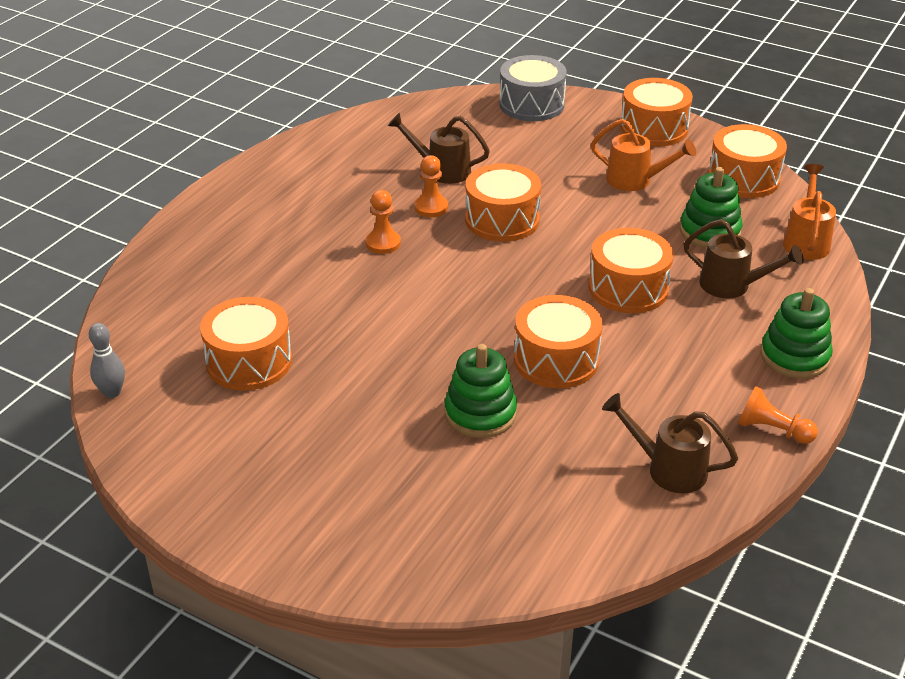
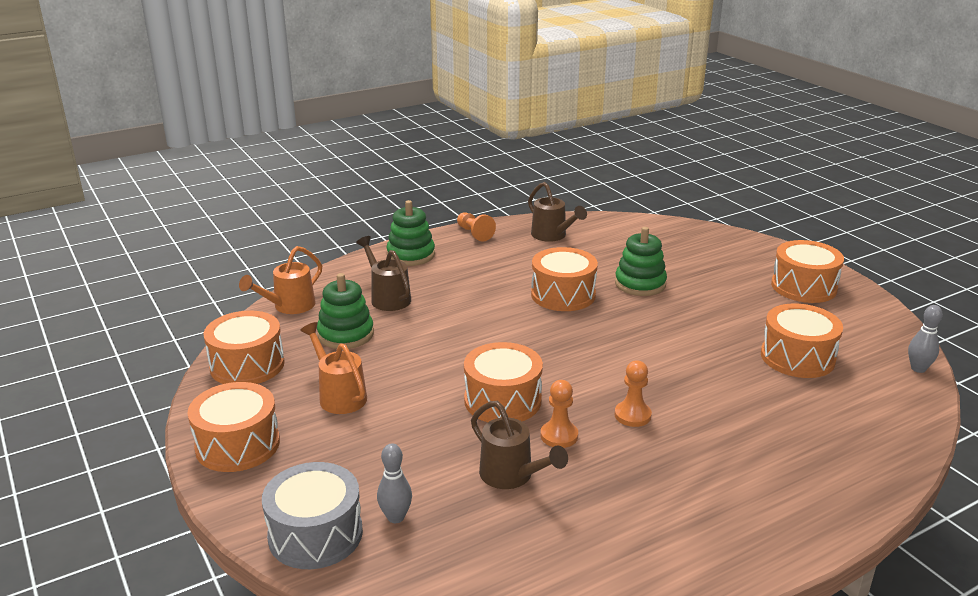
camera: 150 degrees left, 10 degrees down
orange drum [589,228,674,313] -> orange drum moved to [771,240,844,303]
none -> grey bowling pin [377,443,412,523]

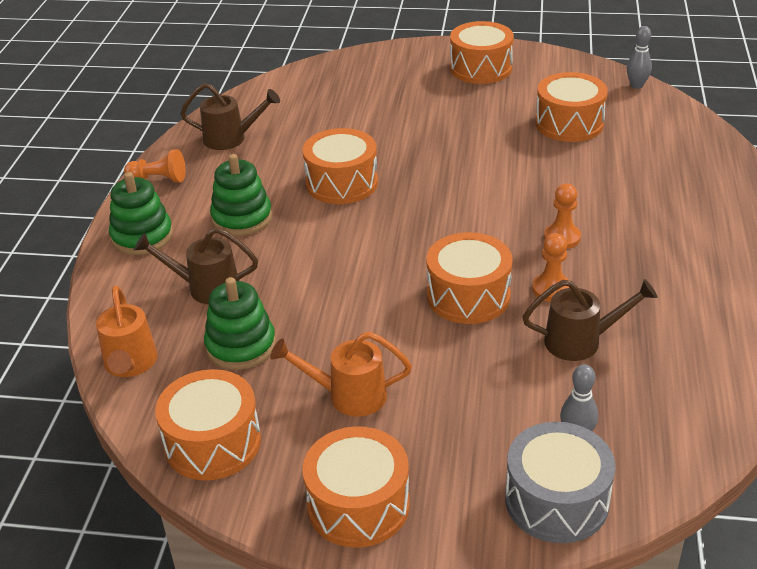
camera: 50 degrees left, 10 degrees up
green stacking toy [615,227,667,296] -> green stacking toy moved to [210,154,272,236]

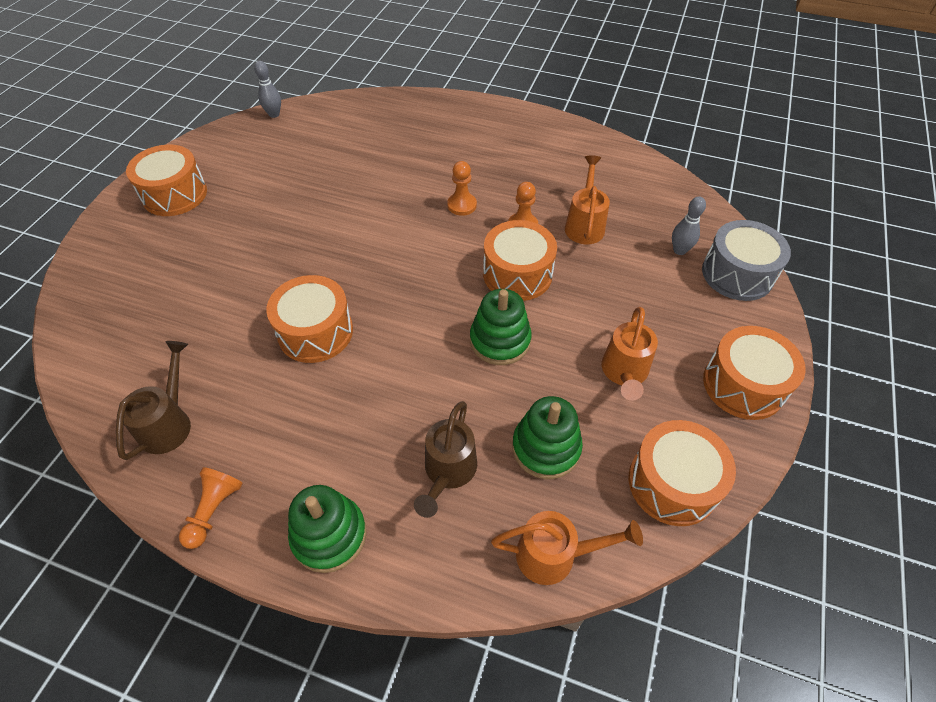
camera: 80 degrees left, 15 degrees up
green stacking toy [210,154,272,236] -> green stacking toy moved to [470,289,532,365]
brown watering can [522,279,658,361] -> orange watering can [565,155,610,244]
orange drum [535,72,608,142] -> none

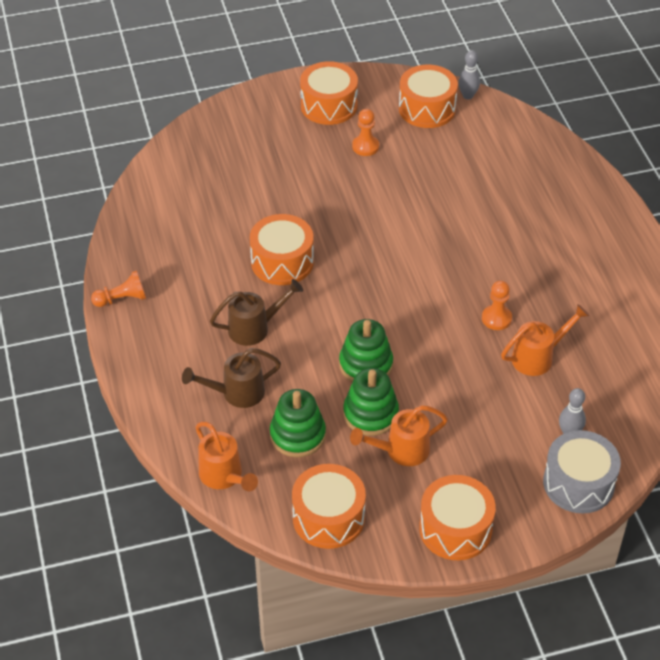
camera: 55 degrees right, 5 degrees down
brown watering can [116,341,191,460] -> brown watering can moved to [210,279,303,346]
green stacking toy [288,485,367,573] -> green stacking toy moved to [343,368,399,436]
orange pawn [447,161,477,216] -> orange pawn moved to [352,109,379,156]
orange drum [483,220,557,301] -> orange drum moved to [399,65,458,128]

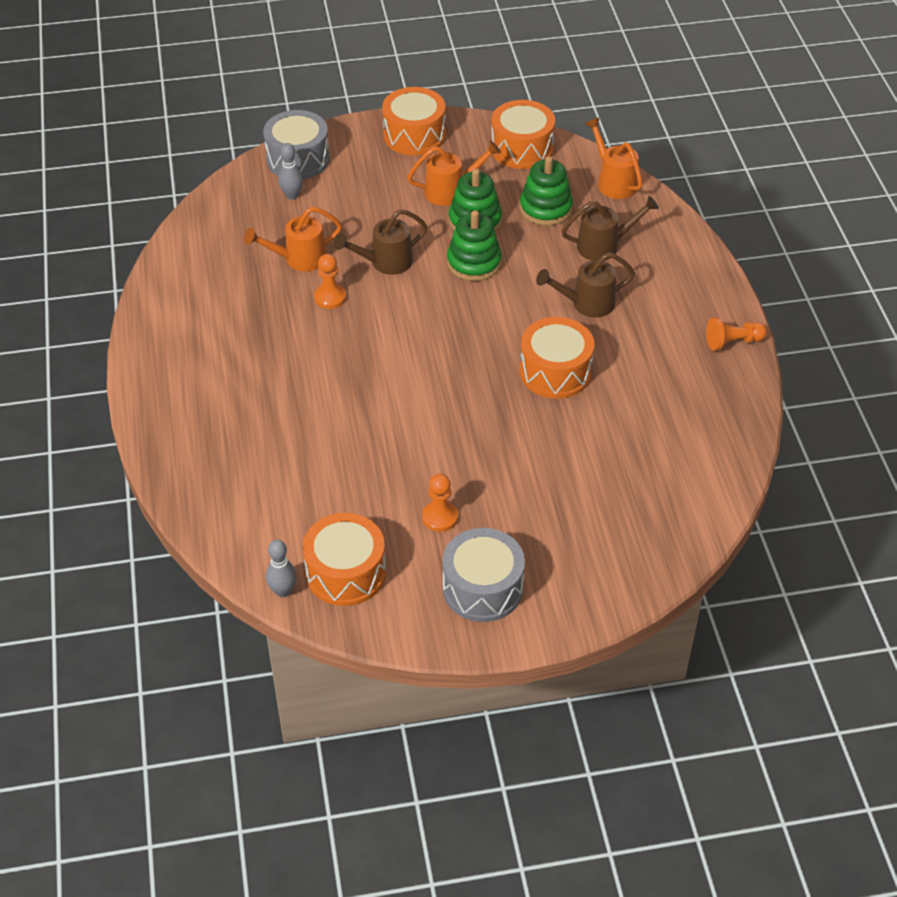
camera: 175 degrees left, 0 degrees up
orange drum [300,61,358,125] -> grey drum [442,528,525,622]
none -> brown watering can [334,209,428,275]

